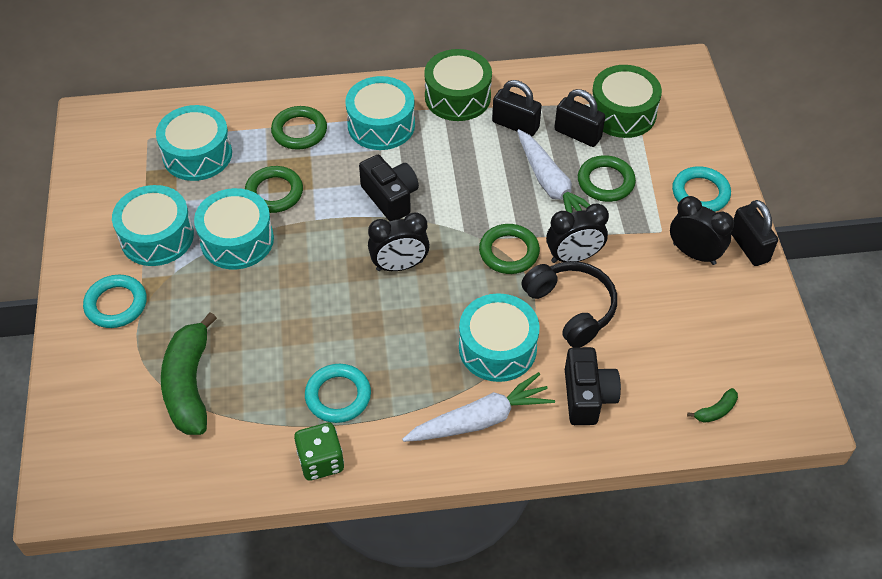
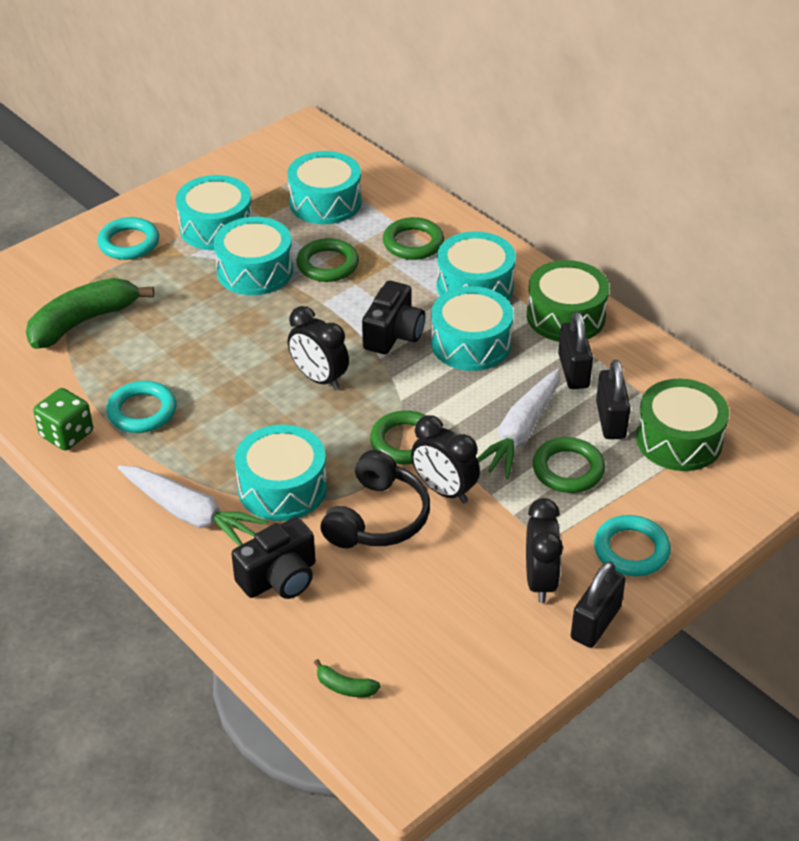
camera: 55 degrees right, 10 degrees down
none -> turquoise drum [431,286,514,371]

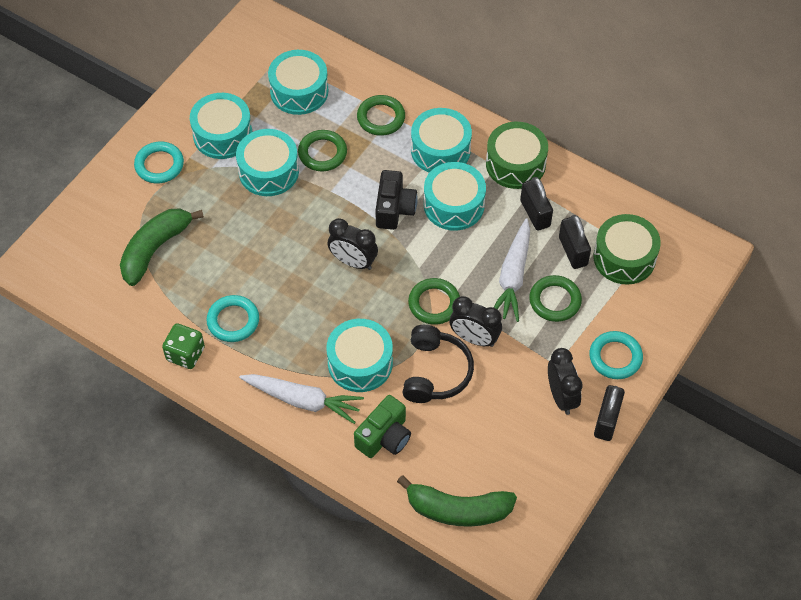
camera: 15 degrees left, 15 degrees up
black camera [231,517,315,599] -> green camera [354,395,411,458]
green banana [314,659,381,697] -> green banana [397,475,517,527], size x2.39

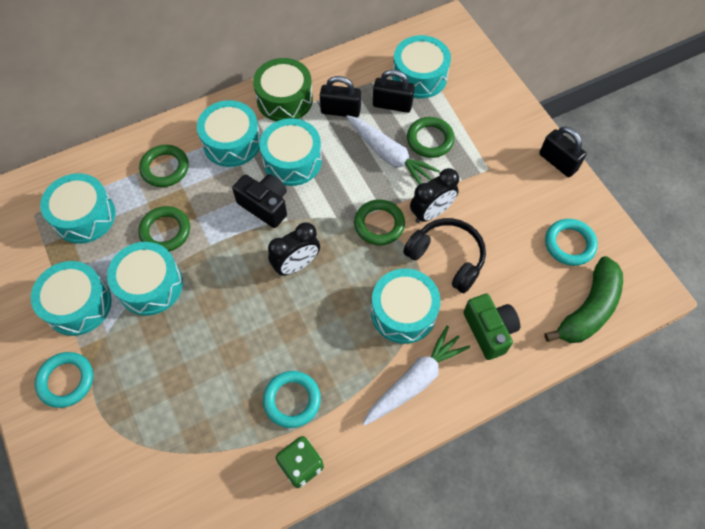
camera: 60 degrees left, 5 degrees up
green banana [120,208,204,286] -> none
black clock [548,348,582,415] -> none
turquoise ring [589,331,643,379] -> turquoise ring moved to [545,219,598,266]
green drum [593,214,661,284] -> turquoise drum [392,35,451,98]

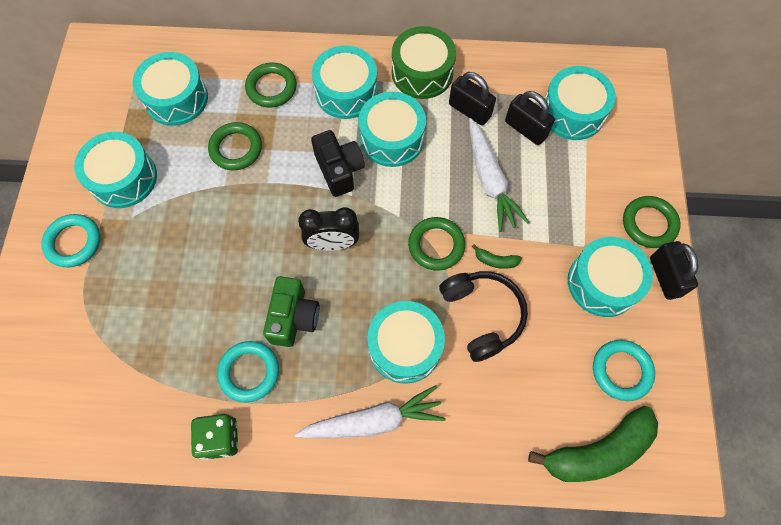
camera: 30 degrees right, 5 degrees up
turquoise drum [107,242,183,316] -> turquoise drum moved to [568,237,653,317]
green ring [407,117,455,158] -> green ring moved to [623,196,681,248]
black clock [410,168,459,223] -> green banana [472,244,522,269]
green camera [464,293,520,360] -> green camera moved to [263,276,319,347]

